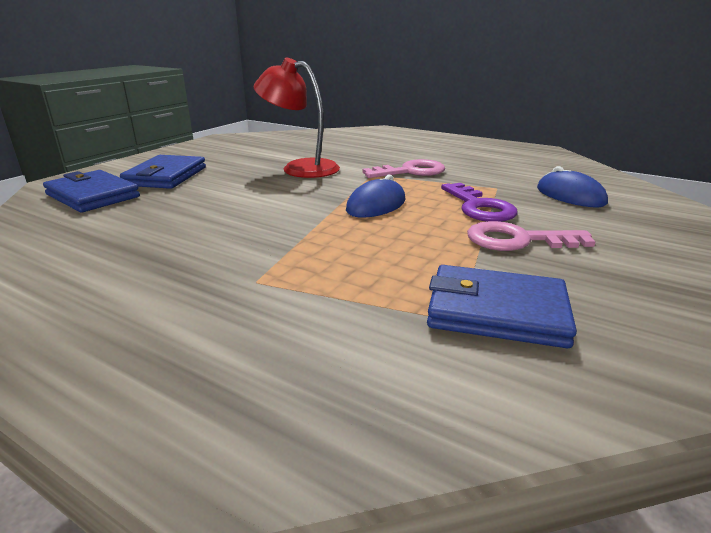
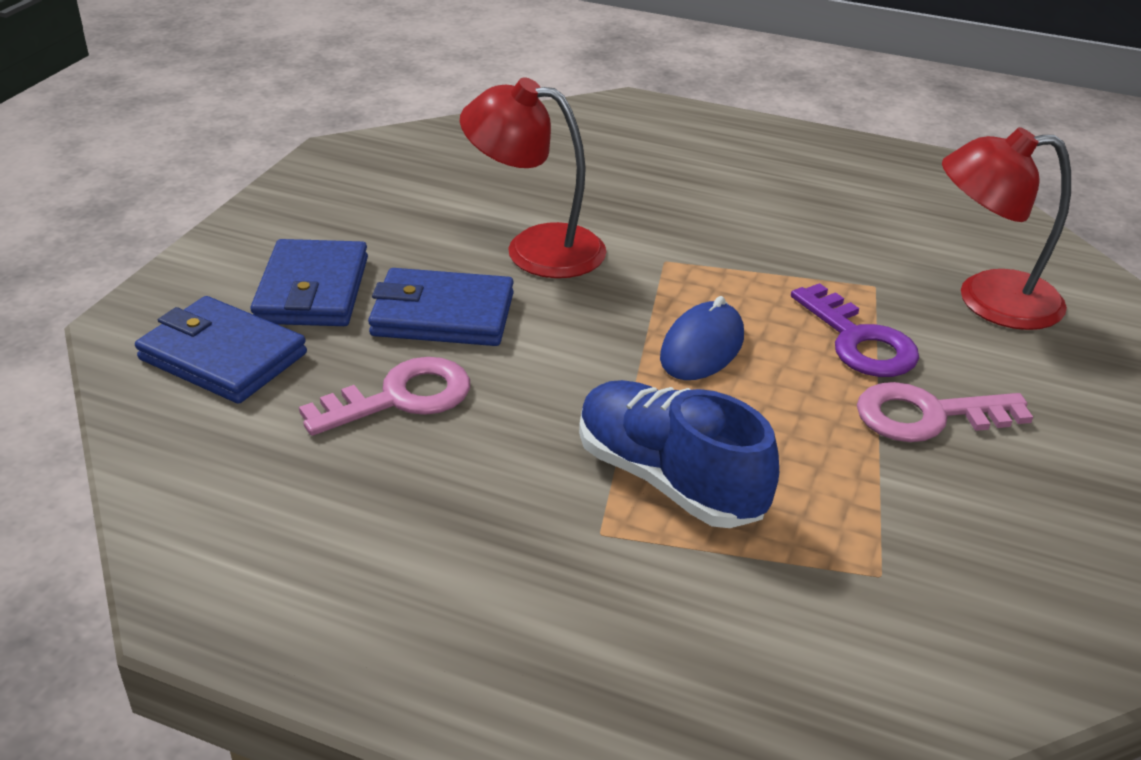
camera: 10 degrees left, 10 degrees up
pink key [362,159,445,178] -> pink key moved to [299,357,470,436]
blue wallet [427,265,577,348] -> blue wallet moved to [368,268,514,346]
blue mouse [537,166,608,207] -> red lamp [942,127,1071,330]
none -> blue shoe [579,380,779,528]

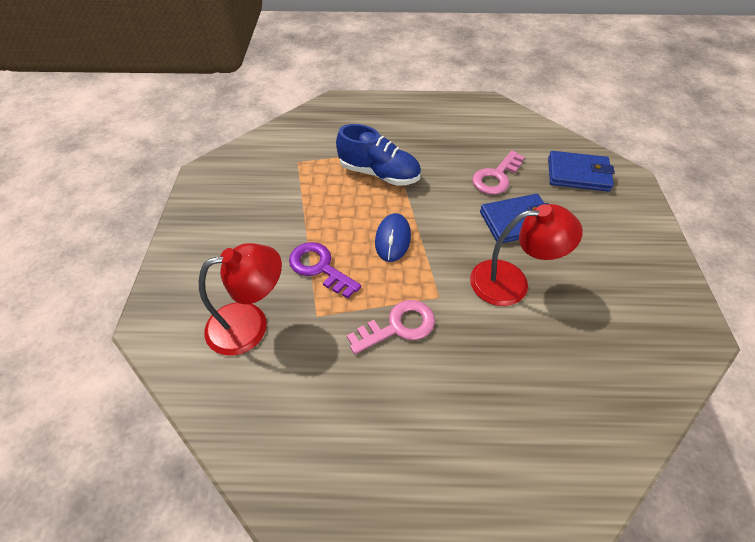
camera: 160 degrees right, 15 degrees up
blue wallet [250,239,368,326] -> none
pink key [857,382,1033,442] -> pink key moved to [347,300,435,354]

